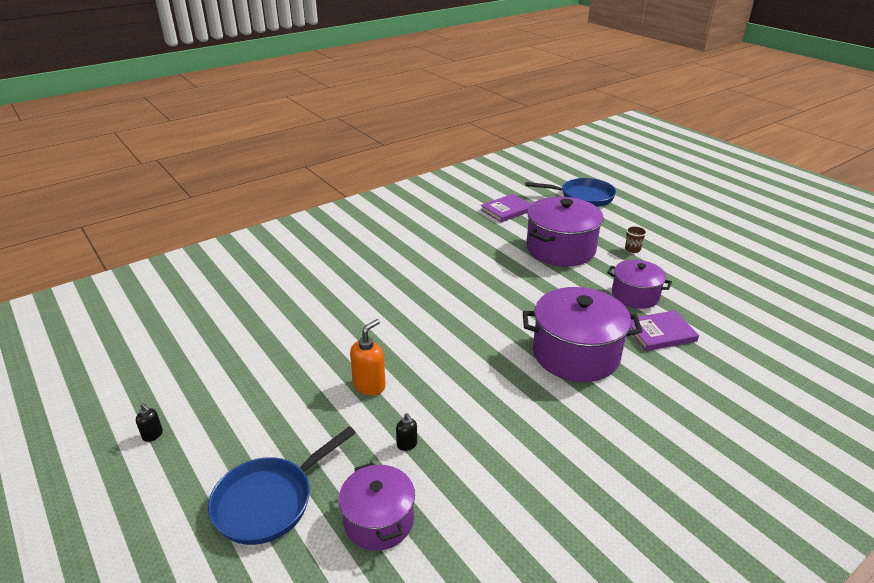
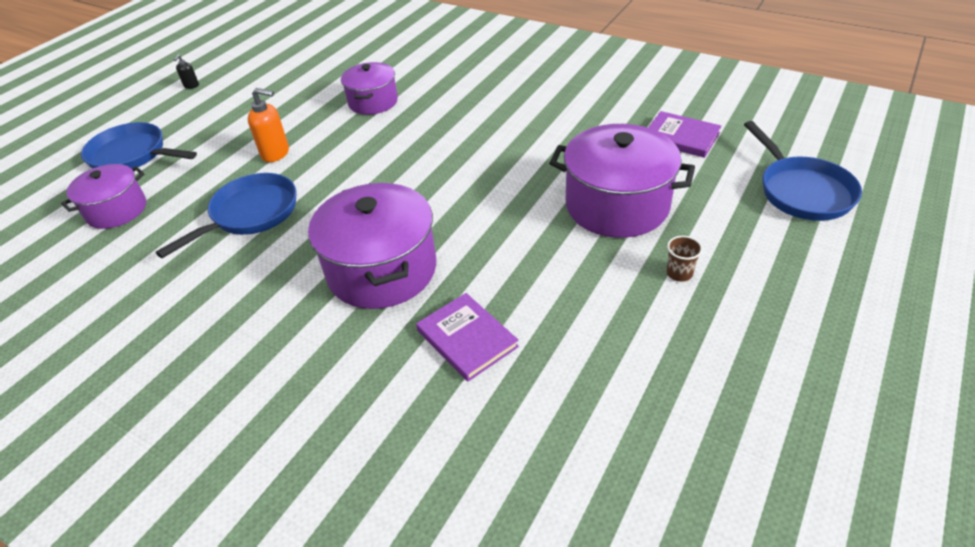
camera: 70 degrees right, 10 degrees up
black soap dispenser [396,413,417,451] -> none
purple pot [607,260,672,309] -> purple pot moved to [341,62,398,115]
none -> blue pan [156,173,297,258]

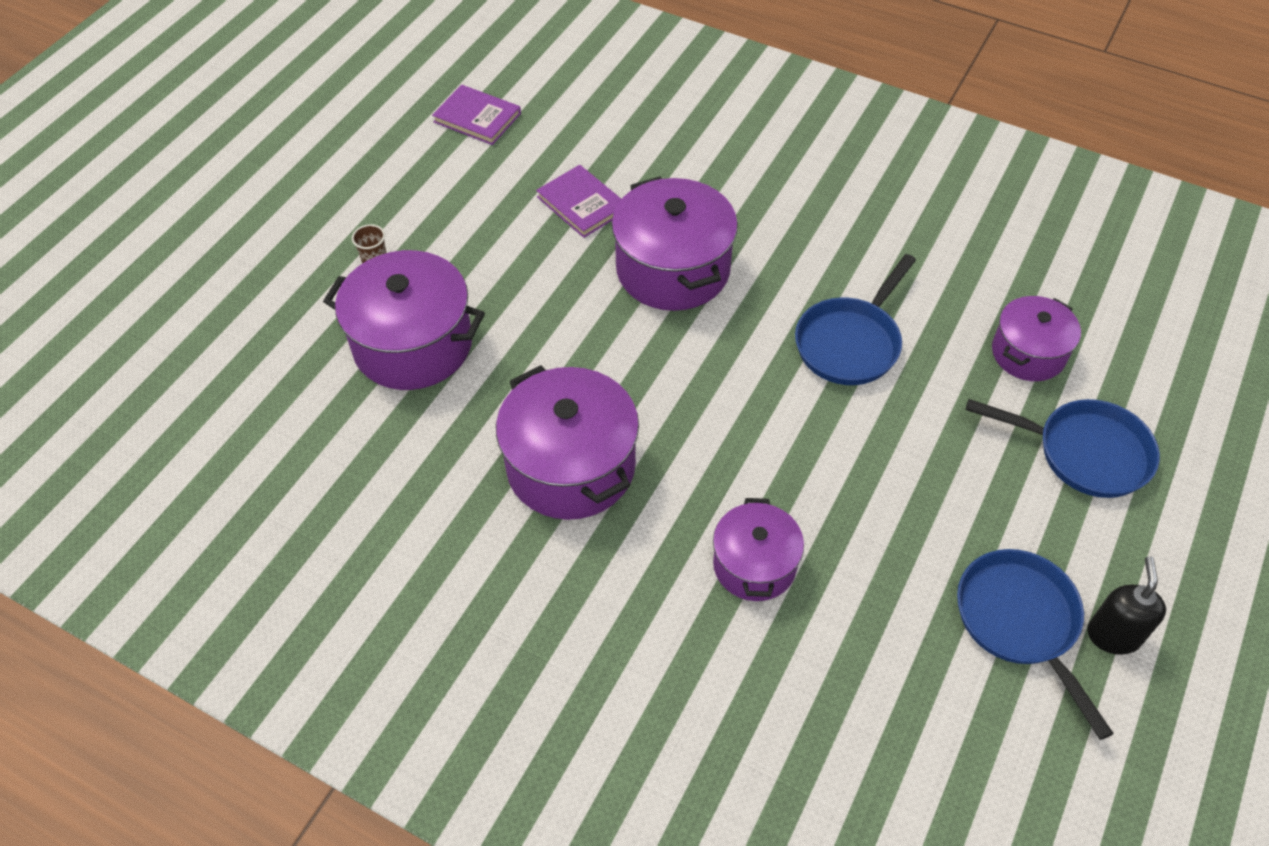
camera: 175 degrees right, 10 degrees up
black soap dispenser [174,54,199,89] -> black soap dispenser [1087,556,1166,655], size x1.82
orange soap dispenser [248,88,289,162] -> none
purple book [648,111,721,158] -> purple book moved to [432,85,521,145]
blue pan [744,121,862,221] -> blue pan moved to [957,549,1114,740]
none -> purple pot [496,365,639,520]

